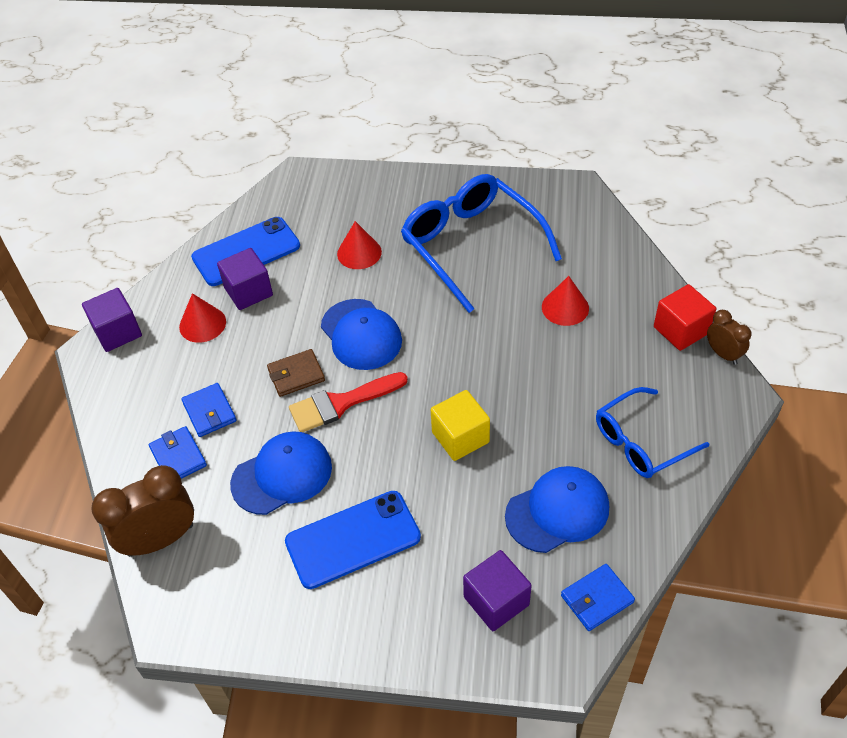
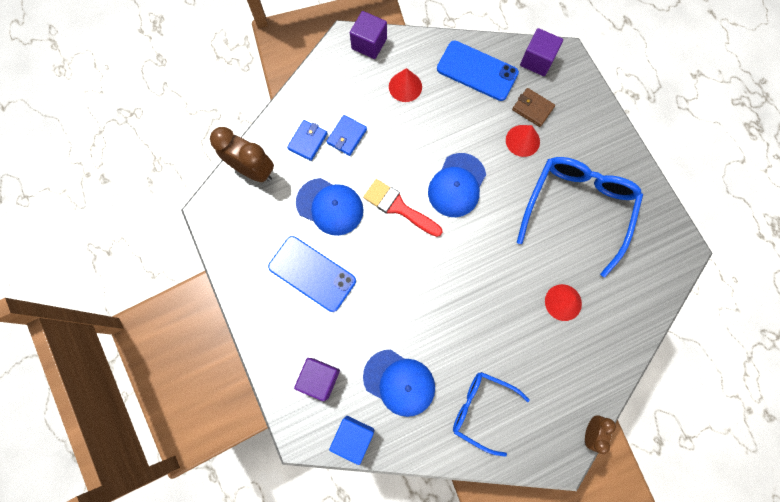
camera: 55 degrees right, 25 degrees up
purple cube [217,248,273,310] -> purple cube moved to [520,28,563,76]
brown wallet [267,349,325,397] -> brown wallet moved to [512,88,555,127]
yellow cube [431,390,490,461] -> none
blue wallet [561,564,635,631] -> blue cube [329,416,374,465]
red cube [654,284,716,351] -> none

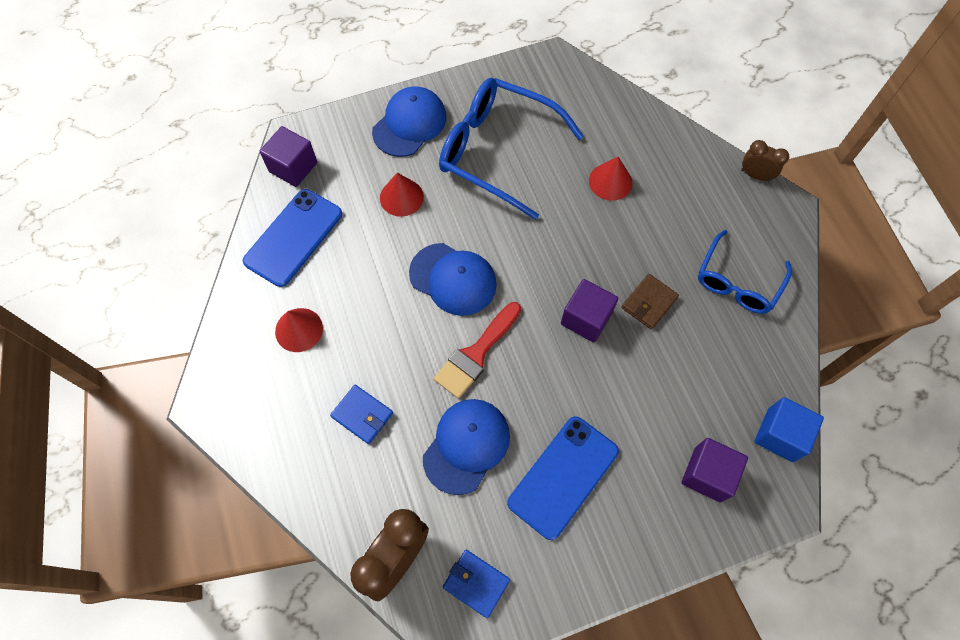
camera: 85 degrees left, 10 degrees down
blue wallet [287,120,328,161] -> blue wallet moved to [443,550,510,618]
purple cube [350,11,387,59] -> purple cube moved to [561,279,618,343]
blue cap [363,350,435,417] -> blue cap moved to [372,86,446,157]
brown wallet [512,88,555,127] -> brown wallet moved to [621,274,679,329]

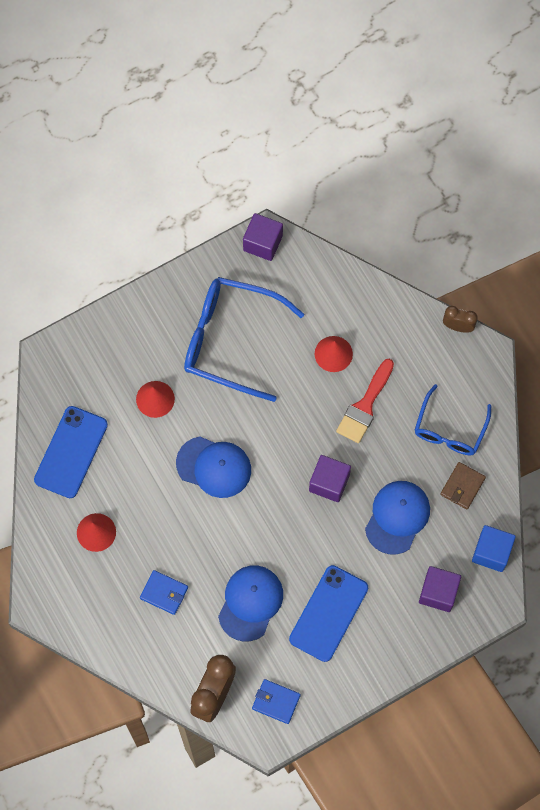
camera: 10 degrees left, 5 degrees up
purple cube [260,126,317,187] -> purple cube moved to [243,213,283,261]
blue cap [372,86,446,157] -> blue cap moved to [365,481,430,555]
red brush [434,302,521,399] -> red brush moved to [336,359,394,443]
brown wallet [621,274,679,329] -> brown wallet moved to [440,462,486,509]

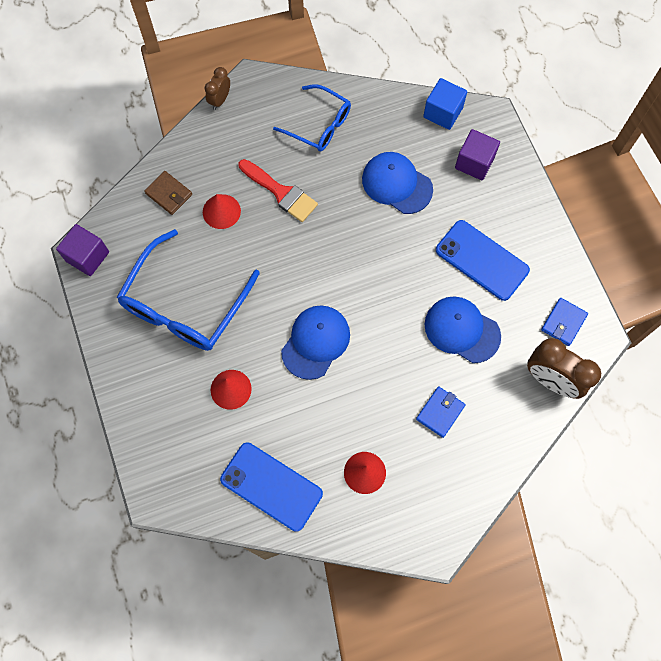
camera: 80 degrees left, 0 degrees up
purple cube [309,455,351,502] -> none
brown wallet [440,462,486,509] -> brown wallet moved to [144,171,192,215]

